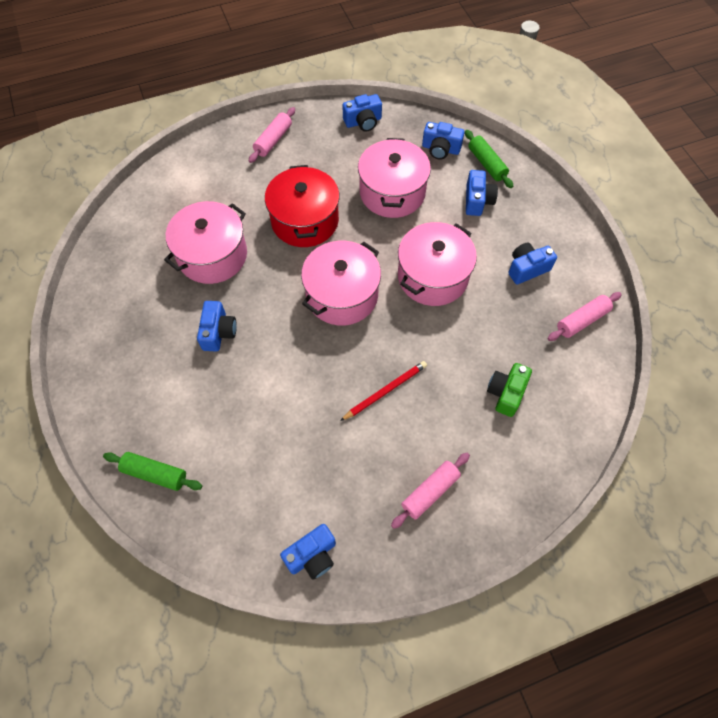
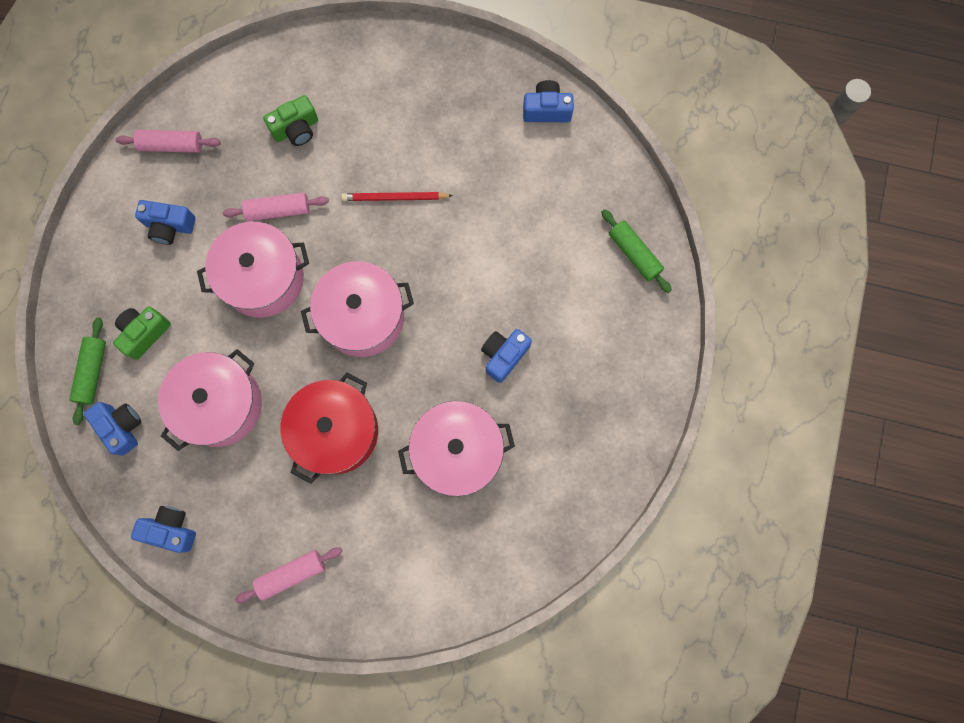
camera: 145 degrees left, 15 degrees up
pink rolling pin [391,453,470,529] -> pink rolling pin moved to [223,193,329,221]
blue camera [466,170,498,216] -> green camera [113,307,171,360]

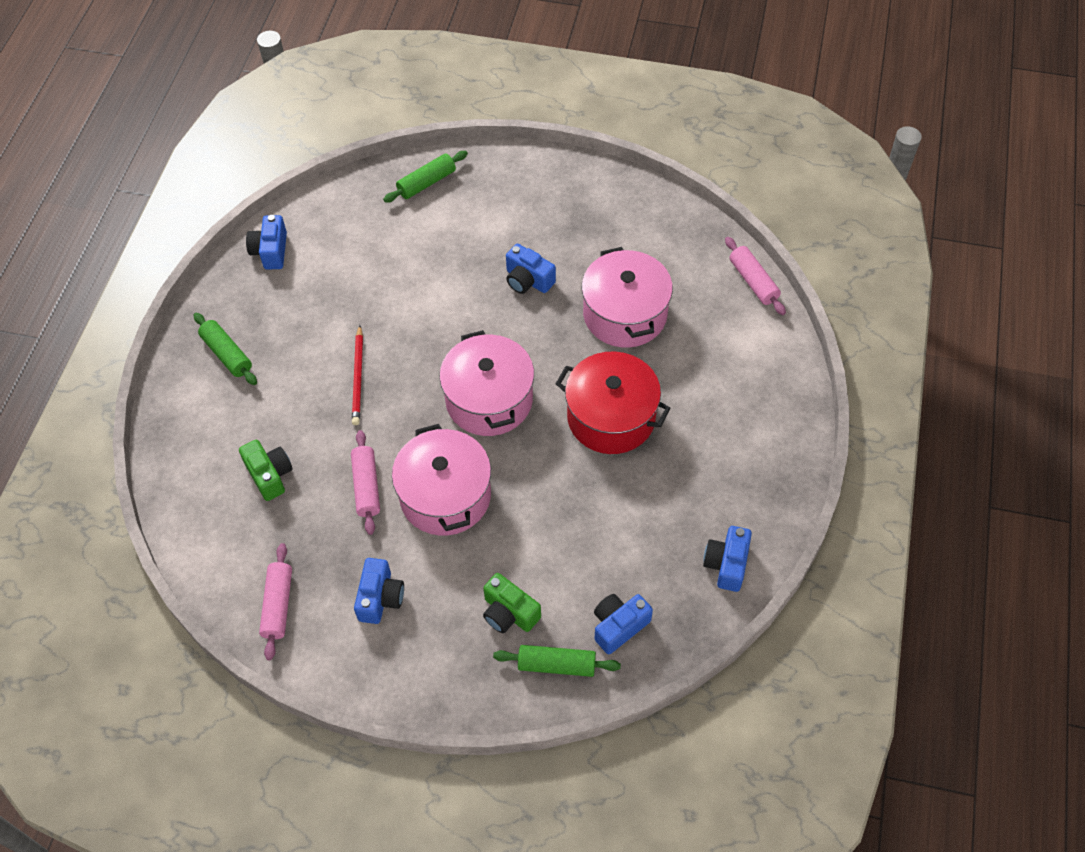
camera: 90 degrees left, 20 degrees down
pink pot [158,349,262,451] -> none
pink rolling pin [235,547,342,603] -> pink rolling pin moved to [725,237,786,315]
none -> green rolling pin [194,313,257,385]

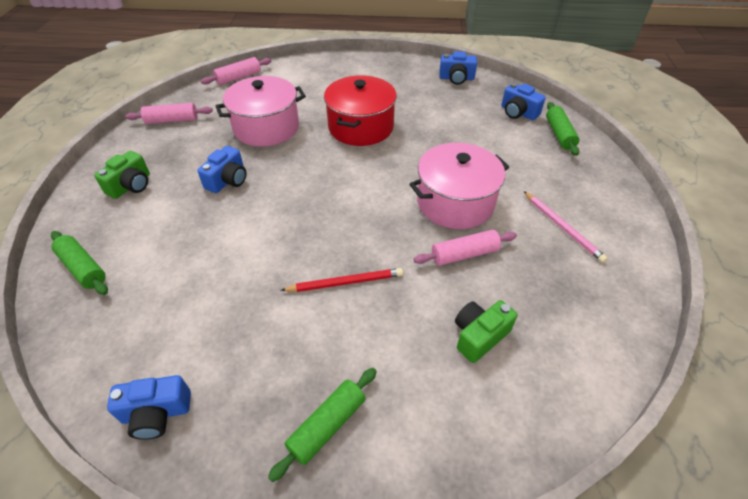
camera: 100 degrees left, 10 degrees down
pink rolling pin [259,543,292,661] -> pink rolling pin moved to [125,103,213,124]
blue camera [354,558,404,624] -> pink pencil [524,191,608,263]
pink pot [439,330,534,436] -> none
green camera [483,573,541,633] -> green camera moved to [94,151,150,199]

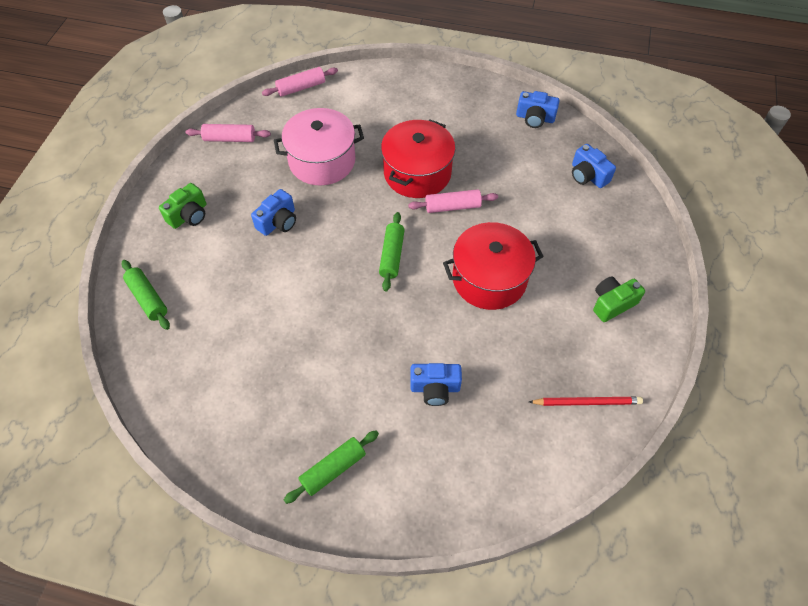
camera: 10 degrees right, 10 degrees up
blue camera [107,375,191,440] -> blue camera moved to [410,363,462,406]
red pencil [281,268,403,292] -> red pencil moved to [529,397,643,406]
pink pot [410,143,509,229] -> red pot [443,222,544,310]
pink rolling pin [414,230,517,266] -> pink rolling pin moved to [408,189,498,213]
green camera [455,300,518,363] -> green camera moved to [593,276,645,322]
pink pencil [524,191,608,263] -> none
green rolling pin [546,102,579,156] -> green rolling pin moved to [379,212,405,292]

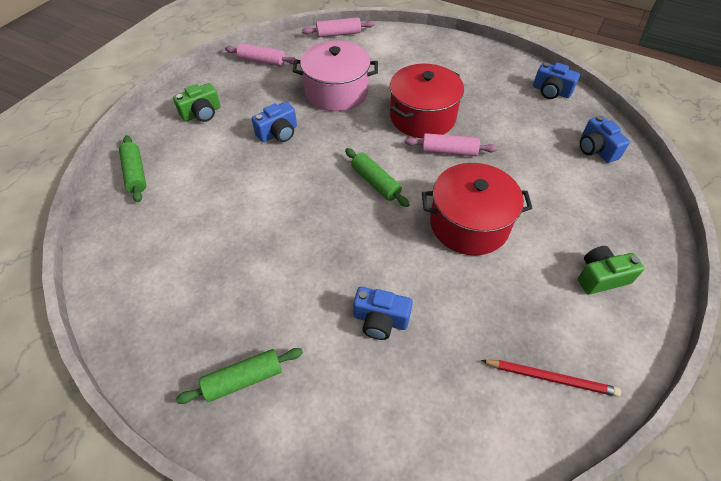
camera: 15 degrees right, 5 degrees down
green rolling pin [379,212,405,292] -> green rolling pin turned 60 degrees counterclockwise [345,148,410,207]

